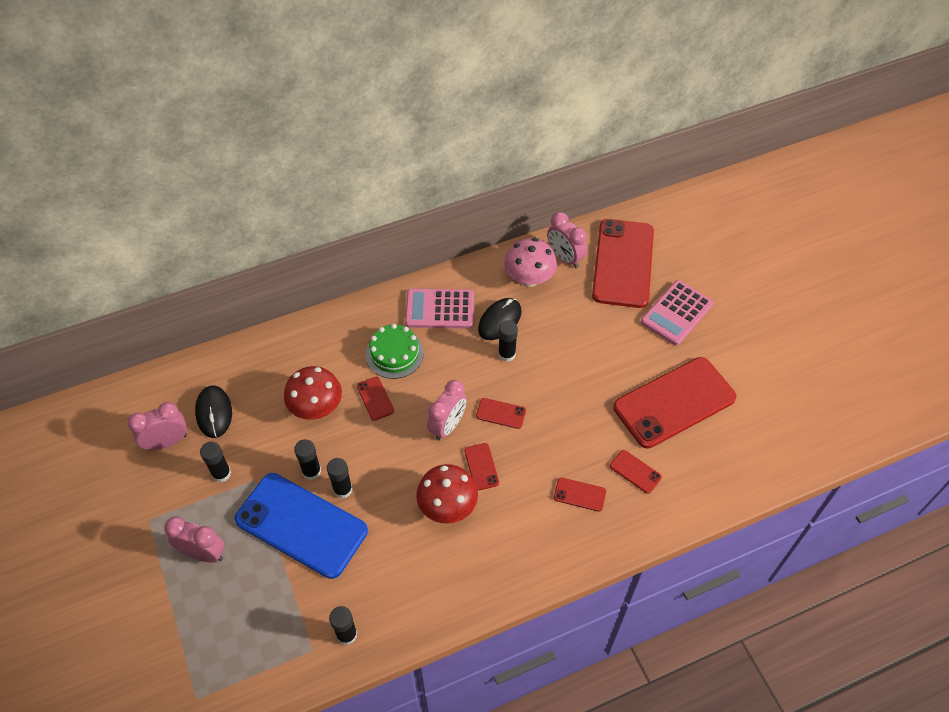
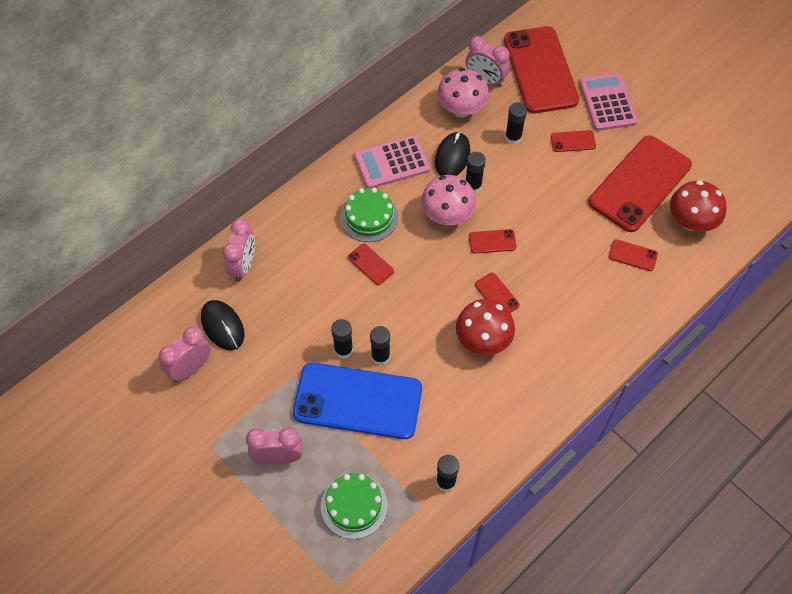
camera: 20 degrees left, 5 degrees up
black glue stick [200,442,231,482] -> black glue stick moved to [505,103,527,144]
red mushroom [284,366,342,420] -> red mushroom moved to [670,181,727,232]
pink clock [427,380,467,441] -> pink clock moved to [223,219,255,282]
red phone [554,478,606,512] -> red phone moved to [550,130,596,152]
pink calculator [641,280,714,346] -> pink calculator turned 150 degrees clockwise [579,73,638,131]
none -> green cake [321,473,388,539]
none -> pink mushroom [421,175,476,225]

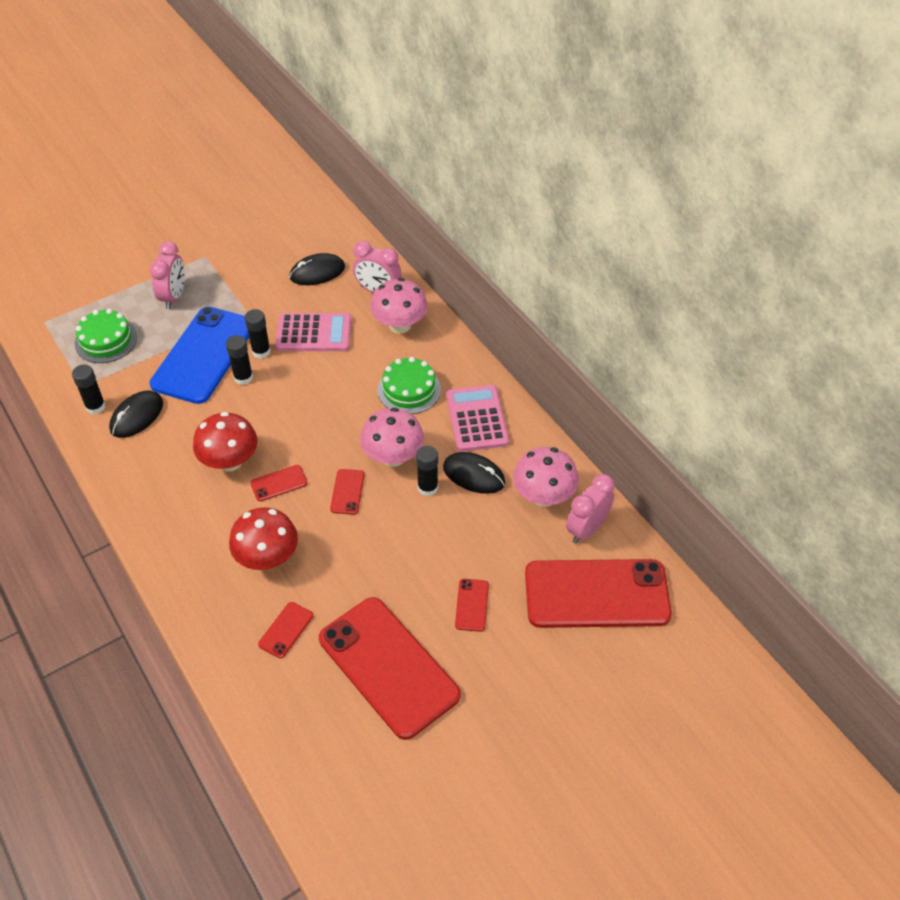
camera: 100 degrees right, 10 degrees down
pink clock [159,326,211,382] -> none
red phone [348,244,394,285] -> none
black glue stick [505,103,527,144] -> none
pink calculator [579,73,638,131] -> pink calculator moved to [275,313,352,351]
red mushroom [670,181,727,232] -> red mushroom moved to [229,507,298,570]
none -> black mouse [109,391,163,438]
none -> pink mushroom [370,278,428,333]

